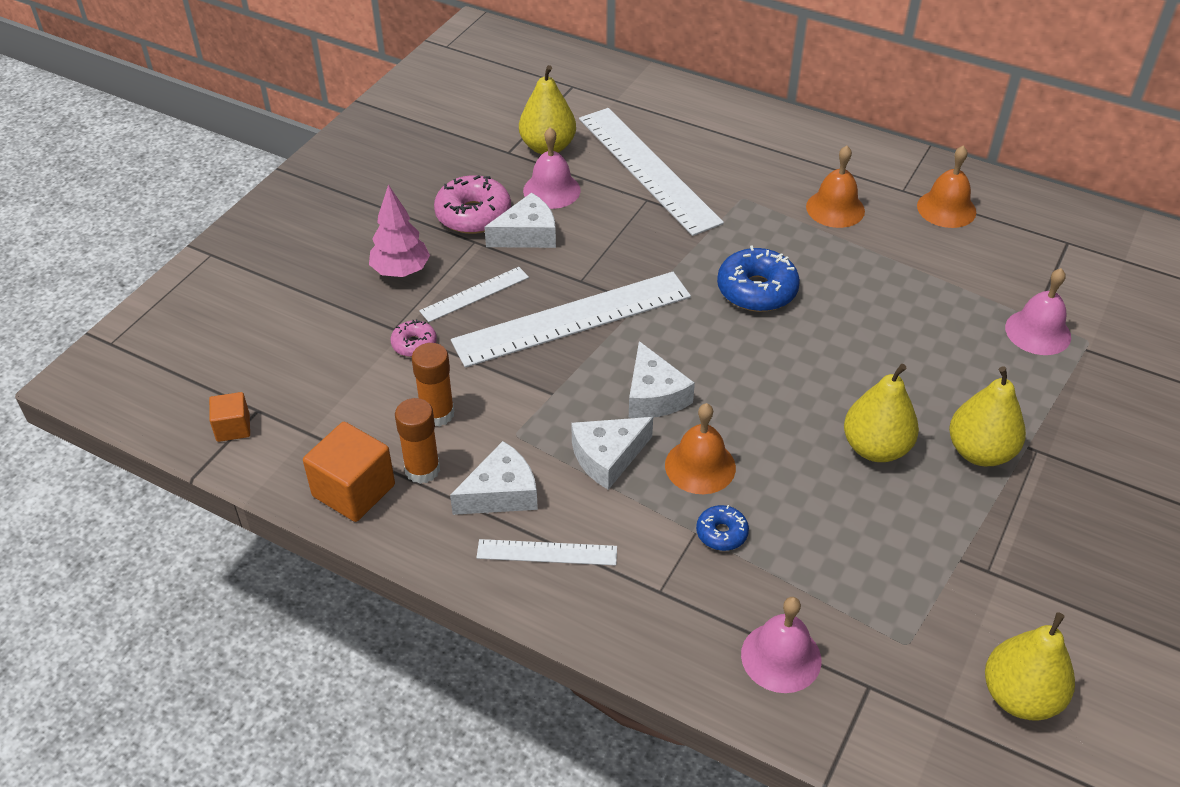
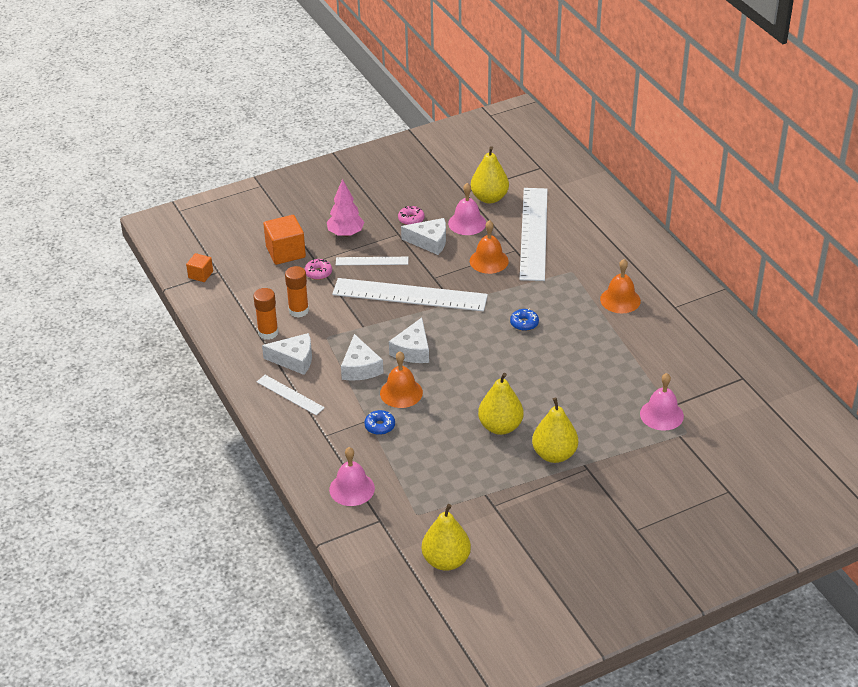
camera: 35 degrees right, 5 degrees down
orange cube [303,422,395,522] -> orange cube moved to [263,215,306,265]
pink donut [434,175,511,234] -> pink donut [398,206,425,225], size x0.54
white cheese [571,417,653,490] -> white cheese turned 105 degrees counterclockwise [341,334,384,381]
blue donut [717,246,800,312] -> blue donut [510,309,539,331], size x0.54
orange bell [917,146,976,228] -> orange bell moved to [470,220,509,274]

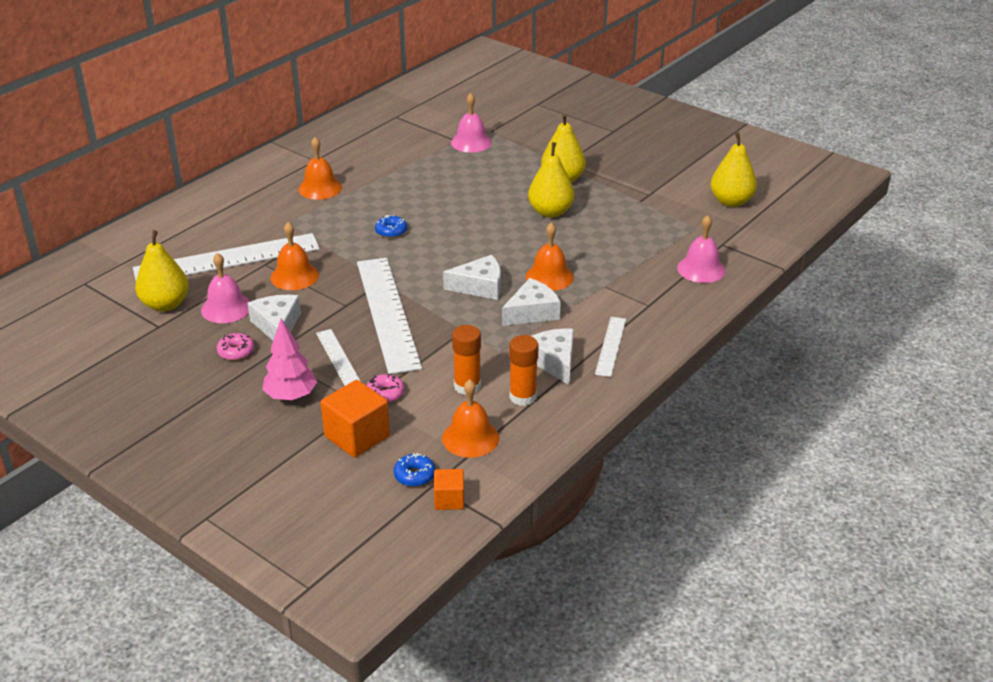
camera: 115 degrees left, 5 degrees down
blue donut [364,410,395,435] -> blue donut moved to [394,453,435,487]
none -> orange bell [442,379,499,458]

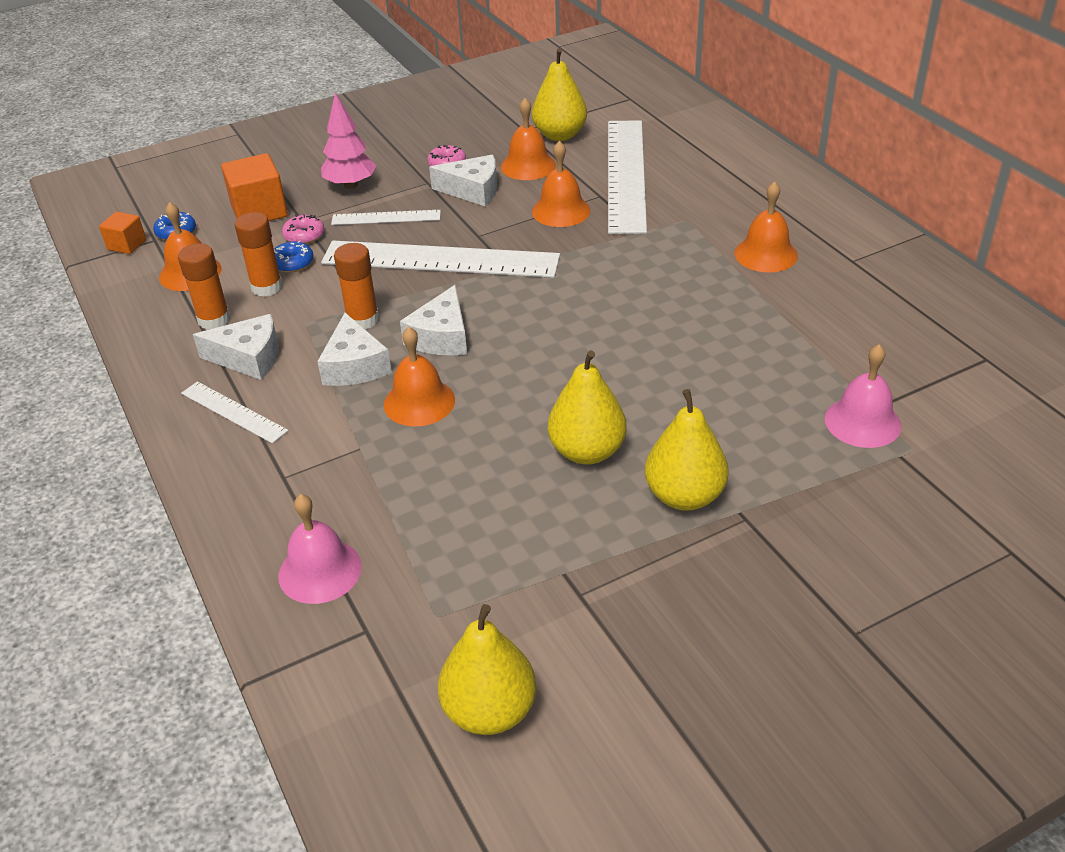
camera: 115 degrees right, 5 degrees up
pink bell [201,253,250,323] -> orange bell [501,98,556,180]
blue donut [375,215,407,238] -> blue donut moved to [274,241,313,273]
none -> orange glue stick [334,243,379,330]

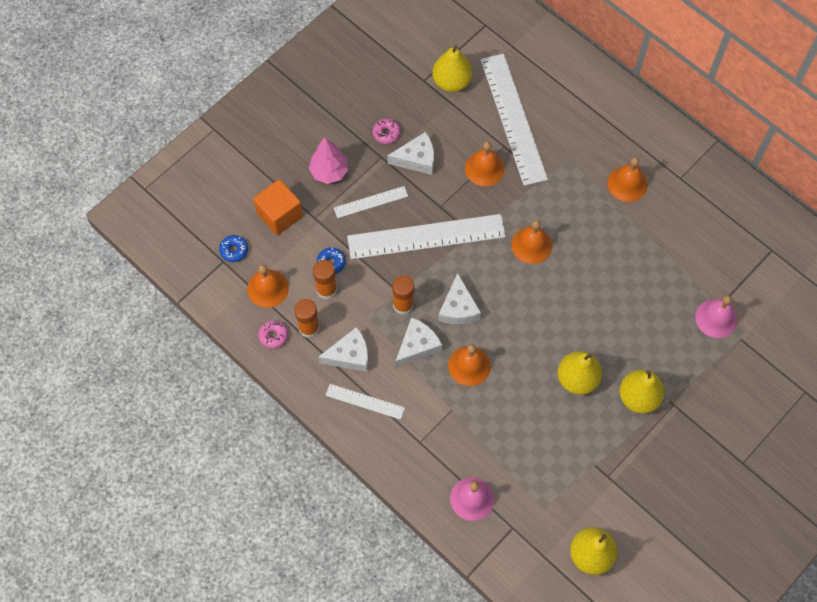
camera: 20 degrees left, 25 degrees up
orange cube [99,212,146,254] -> none
pink donut [282,214,324,244] -> pink donut moved to [258,320,288,349]
white cheese [317,313,392,386] -> white cheese turned 105 degrees counterclockwise [396,317,442,367]
orange bell [501,98,556,180] -> orange bell moved to [511,220,552,264]

